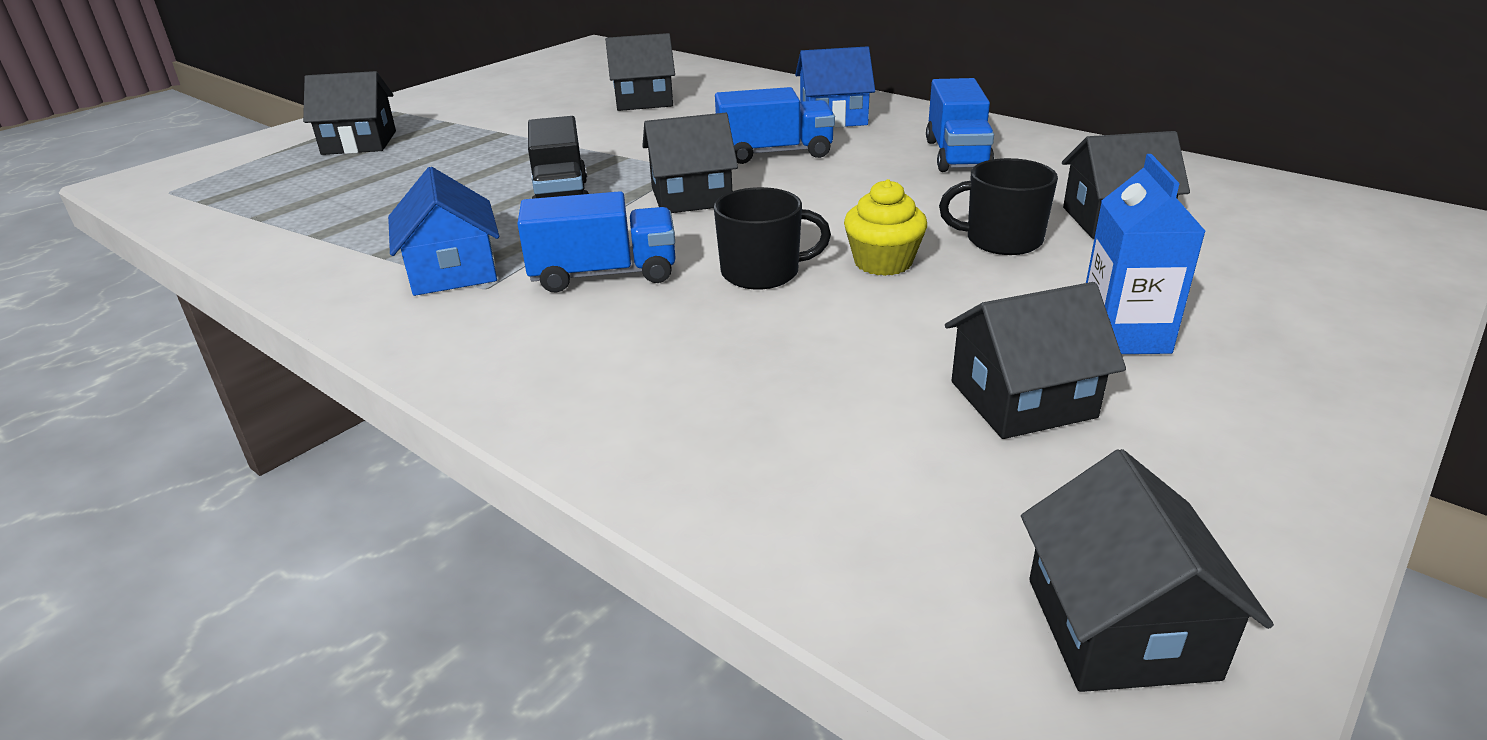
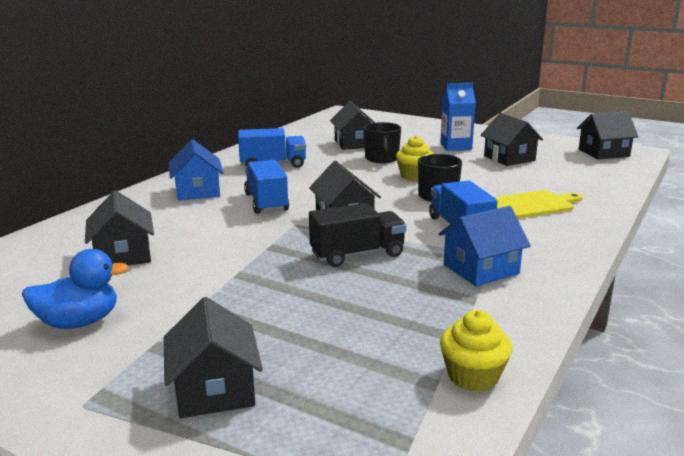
camera: 100 degrees left, 10 degrees down
none -> blue duck [22,249,129,329]
none -> yellow cupcake [440,310,512,392]
none -> yellow cutting board [494,190,583,219]

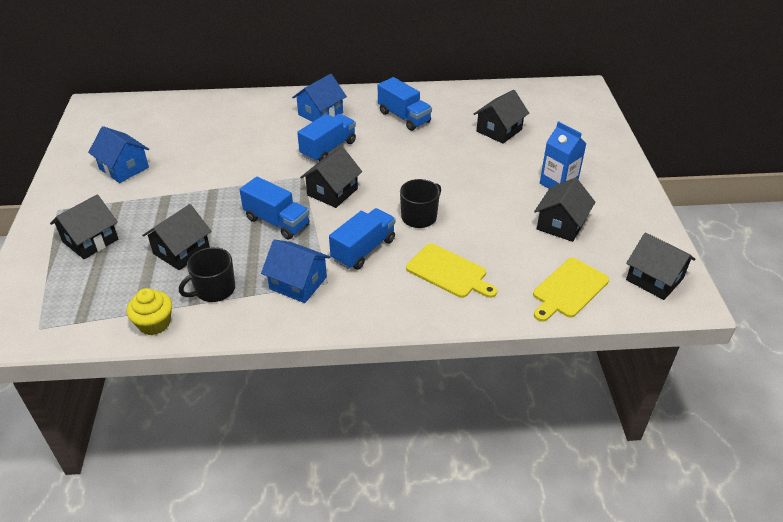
camera: 55 degrees right, 20 degrees up
blue duck [22,249,129,329] -> blue house [88,126,149,183]
black house [85,190,154,265] -> black house moved to [142,204,211,270]
black truck [309,203,406,267] -> blue truck [239,177,309,239]
black mug [364,122,401,163] -> black mug moved to [179,247,235,302]
yellow cupcake [396,136,434,181] -> none
none -> yellow cutting board [533,258,609,322]

